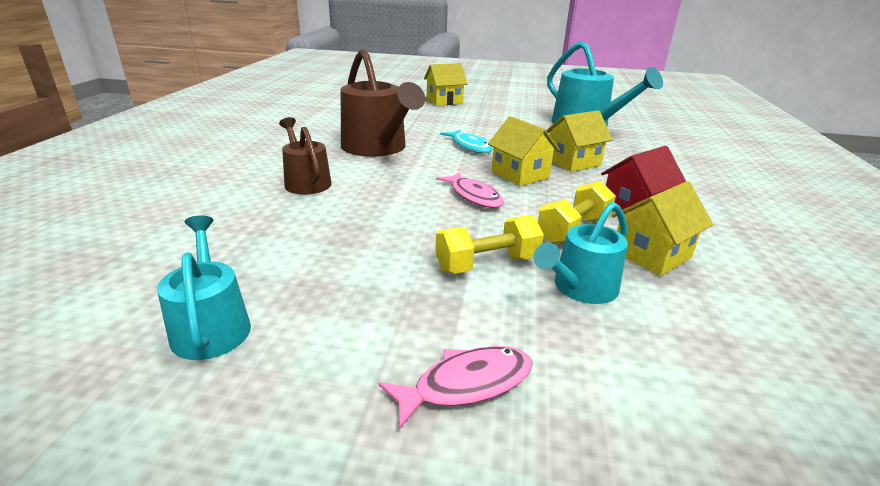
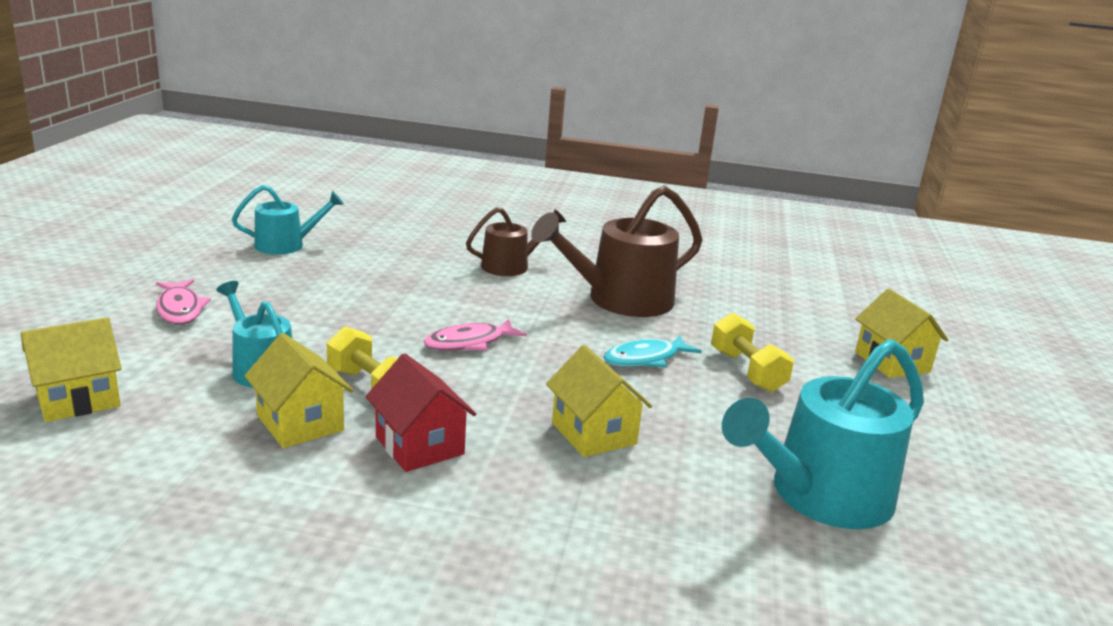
camera: 90 degrees right, 5 degrees down
yellow dumbbell [435,215,544,274] -> yellow dumbbell moved to [711,313,794,392]
yellow house [488,116,560,186] -> yellow house moved to [21,317,122,422]

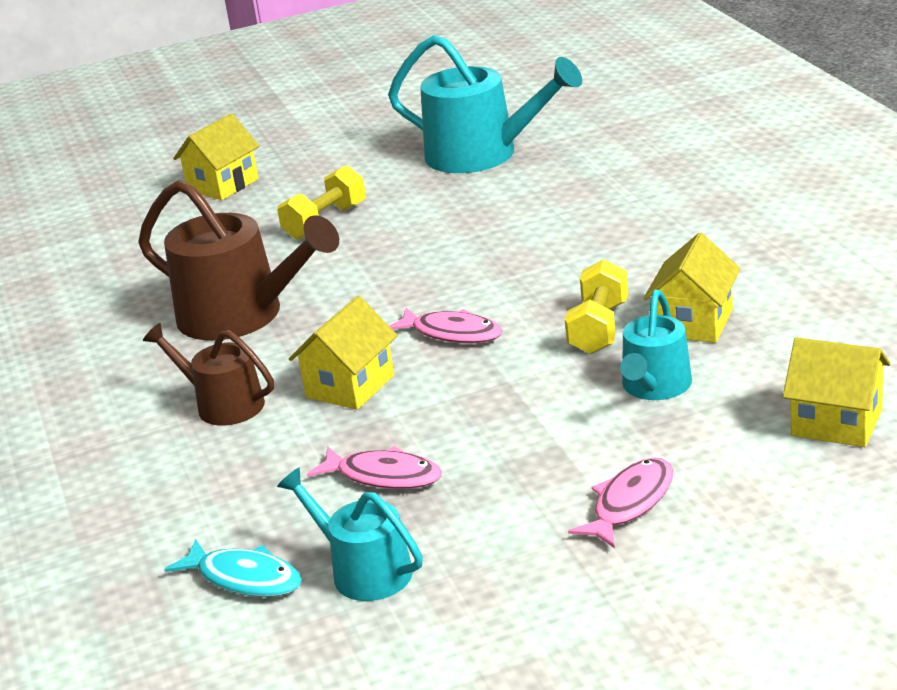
camera: 115 degrees left, 5 degrees up
red house [365,353,476,472] -> none
yellow house [546,345,652,457] -> yellow house moved to [289,296,398,410]
turquoise fish [603,335,702,367] -> turquoise fish moved to [164,539,302,597]
none -> pink fish [307,446,442,489]

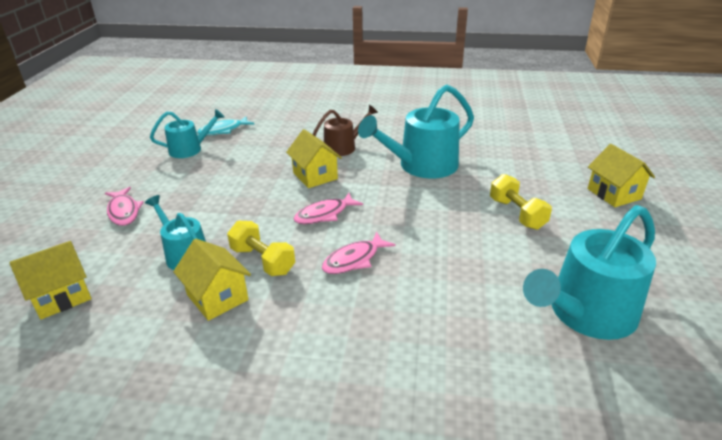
camera: 115 degrees right, 5 degrees up
brown watering can [138,180,339,341] -> turquoise watering can [358,84,474,178]
pink fish [307,446,442,489] -> pink fish moved to [322,232,395,274]

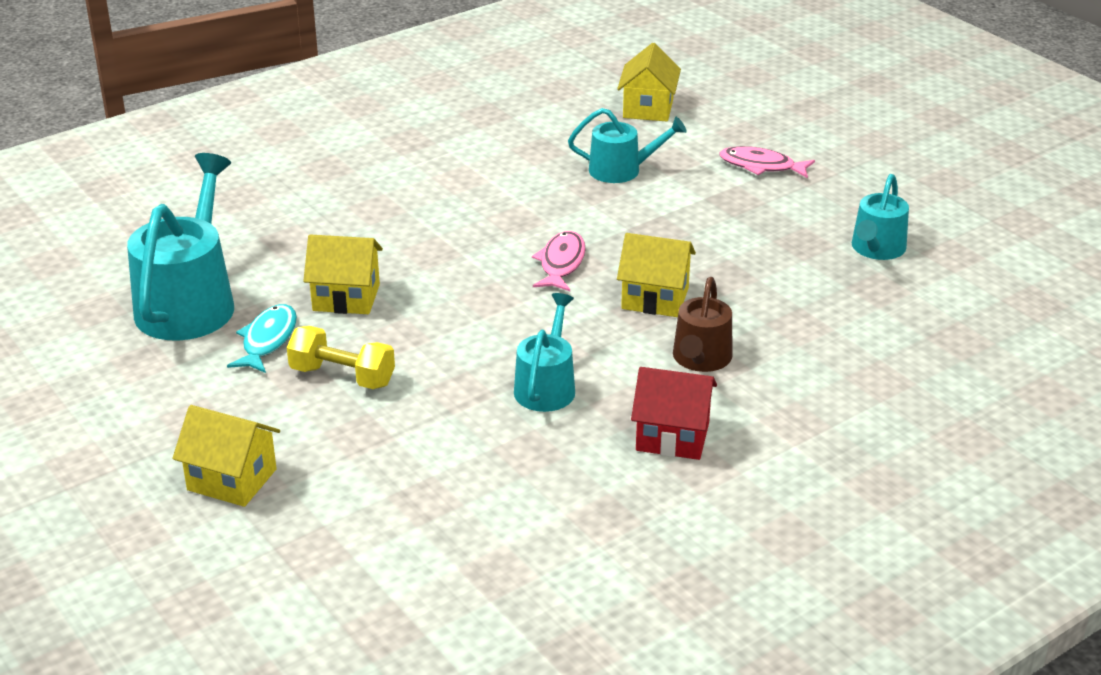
camera: 135 degrees right, 0 degrees up
yellow house [173,239,251,321] -> yellow house moved to [303,234,383,314]
turquoise fish [197,116,254,136] -> turquoise fish moved to [227,304,297,373]
yellow dumbbell [227,221,295,276] -> none
pink fish [322,232,395,274] -> none
turquoise watering can [358,84,474,178] -> turquoise watering can [514,293,575,412], size x0.58
none -> red house [631,367,717,460]

